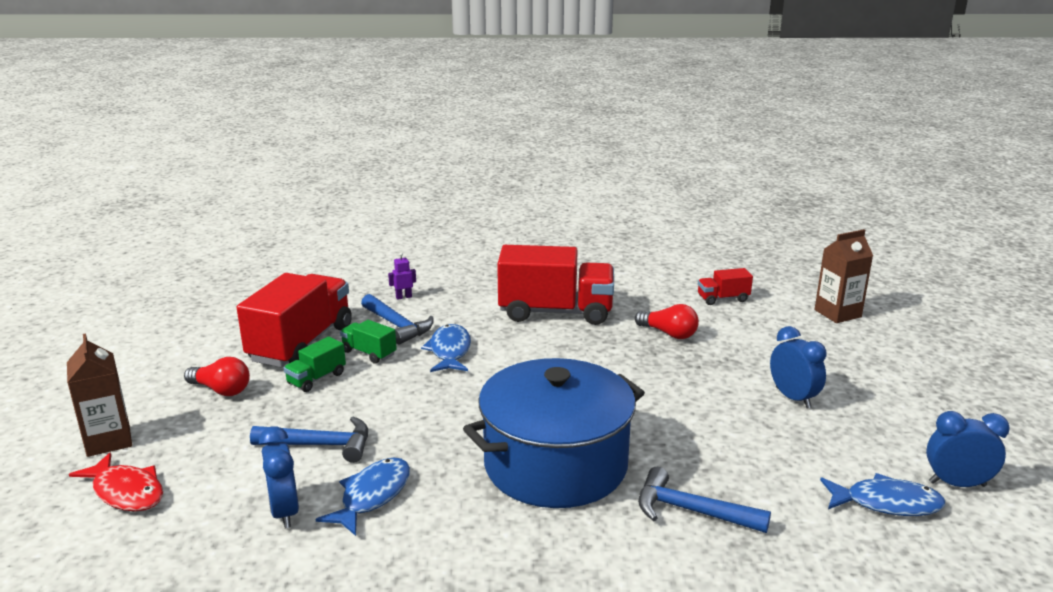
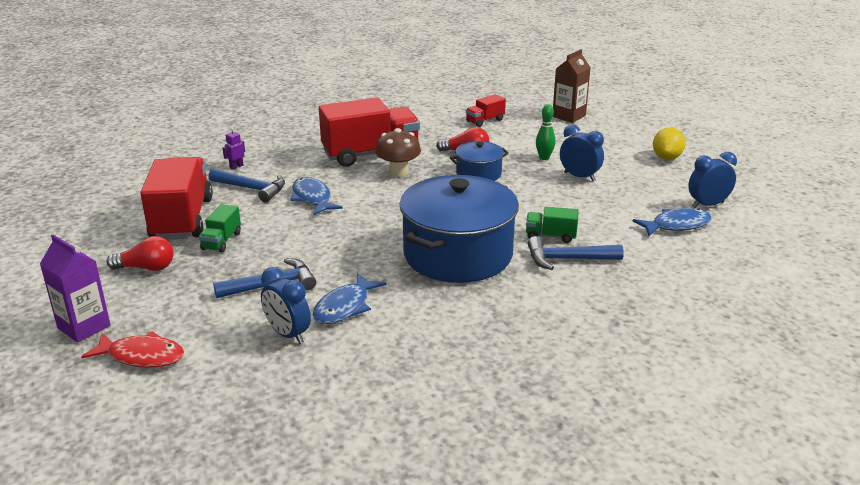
camera: 25 degrees left, 5 degrees up
brown carton [67,333,132,457] -> purple carton [40,234,111,343]
blue fish [315,457,410,536] -> blue fish turned 150 degrees counterclockwise [313,273,387,324]
green truck [340,320,397,364] -> green truck moved to [526,207,579,243]
none -> brown mushroom [375,128,421,177]
none -> blue pot [450,141,509,181]
none -> green bowling pin [536,104,556,160]
none -> yellow lemon [653,127,686,160]

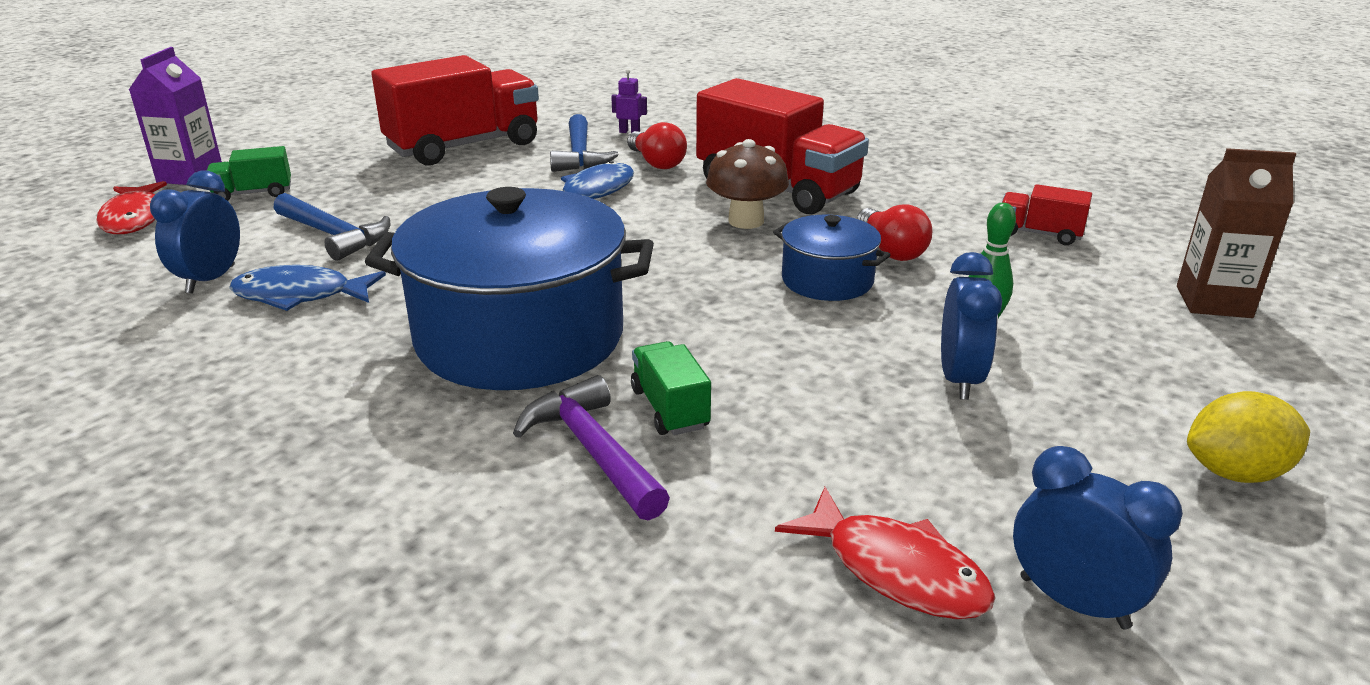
camera: 60 degrees right, 0 degrees up
red light bulb [106,236,173,271] -> red light bulb moved to [627,122,687,169]
green truck [199,204,241,253] -> green truck moved to [207,146,291,201]
blue hammer [528,236,624,270] -> purple hammer [513,375,670,521]
blue fish [633,208,712,236] -> red fish [775,487,996,619]

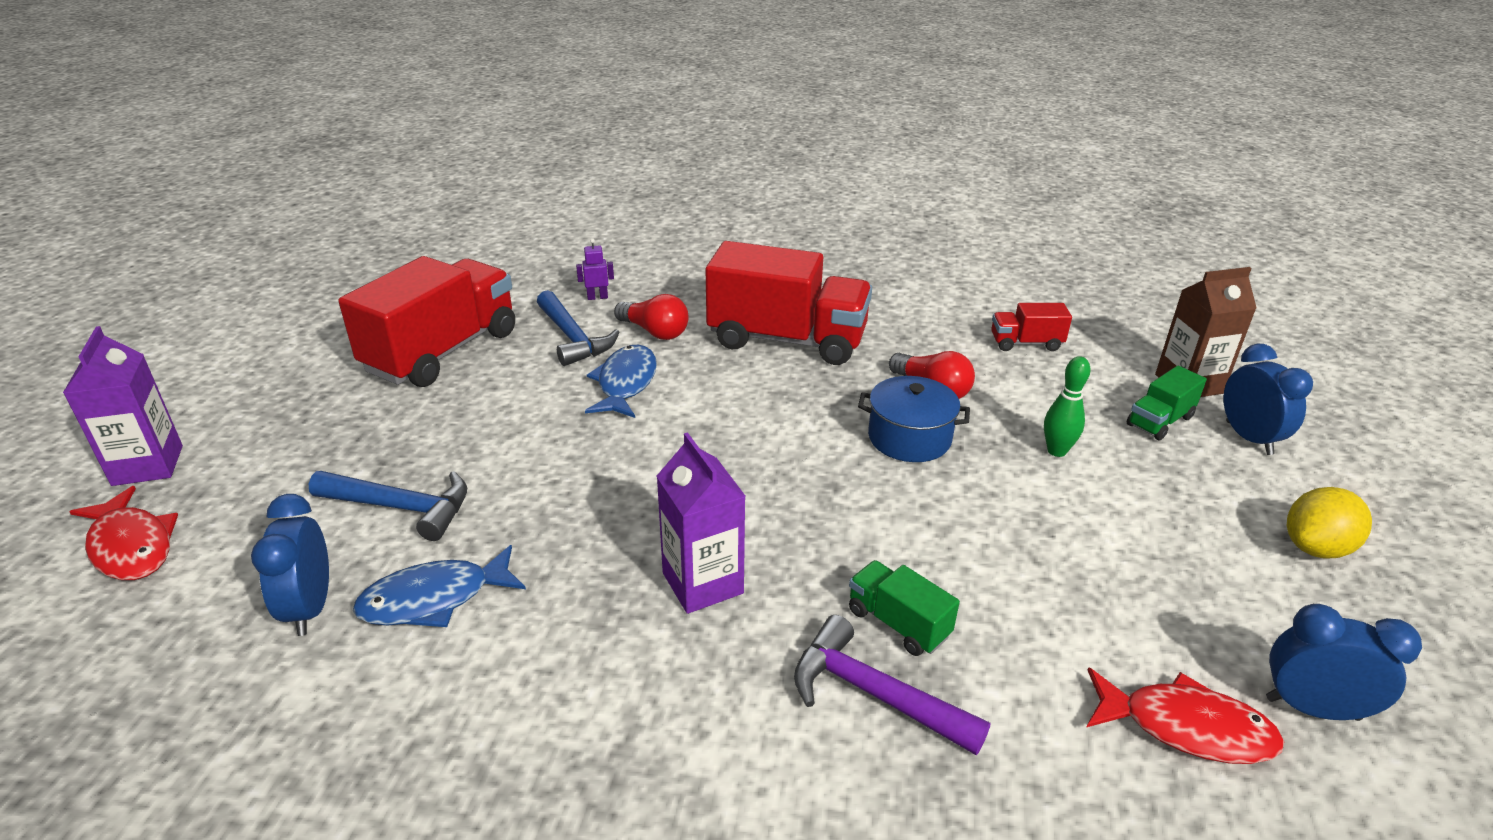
camera: 25 degrees left, 5 degrees up
green truck [207,146,291,201] -> green truck moved to [1127,366,1207,440]
blue pot [365,187,654,390] -> purple carton [657,432,745,614]
brown mushroom [706,139,789,229] -> none
blue clock [941,252,1002,400] -> blue clock moved to [1223,344,1313,455]

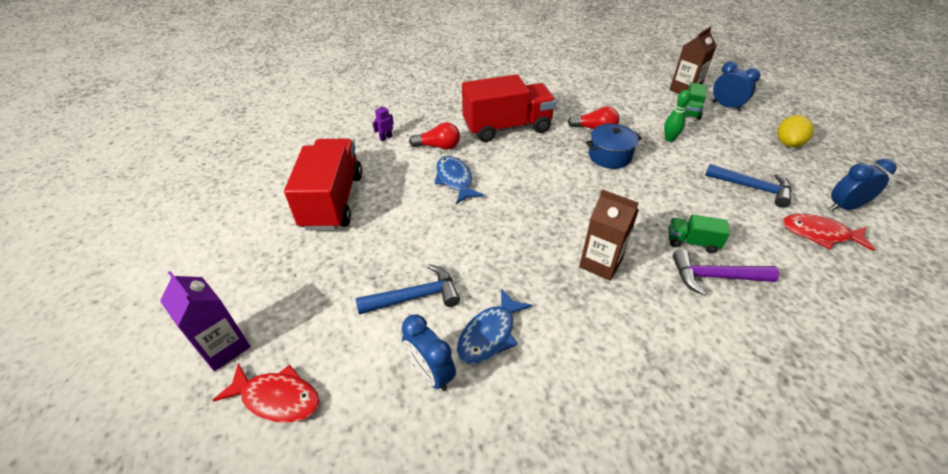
camera: 30 degrees left, 10 degrees up
blue hammer [537,290,619,366] -> blue hammer moved to [705,164,791,208]
purple carton [657,432,745,614] -> brown carton [579,189,639,281]
red truck [991,303,1072,351] -> none
red fish [1087,667,1284,764] -> red fish turned 150 degrees counterclockwise [783,214,875,251]

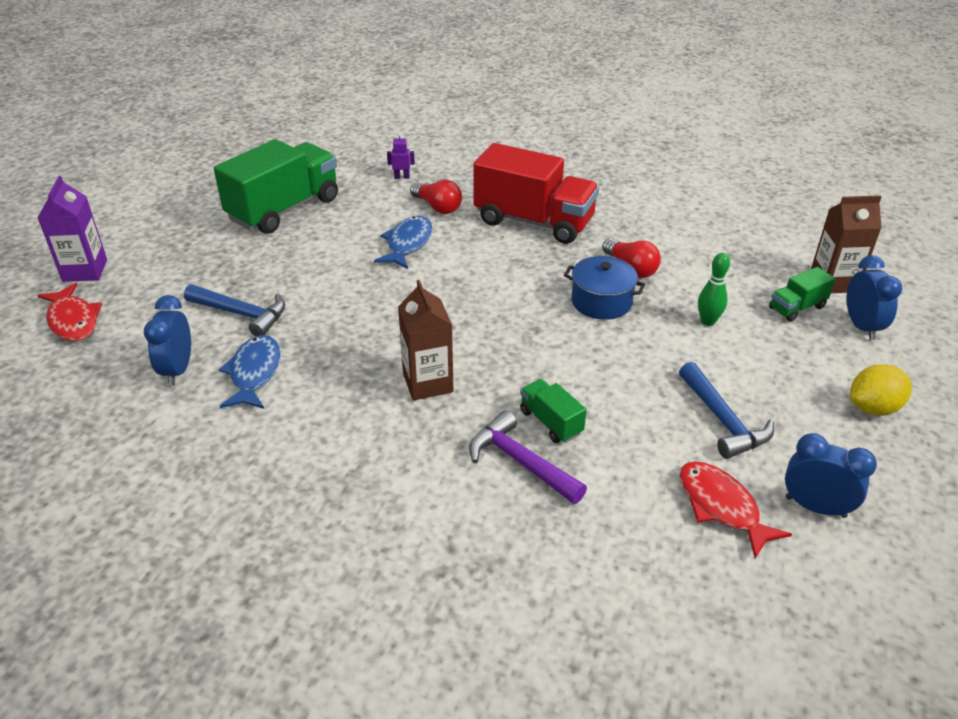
camera: 40 degrees right, 5 degrees down
red truck [284,139,362,231] -> green truck [214,139,338,234]
blue fish [457,288,532,365] -> blue fish turned 105 degrees clockwise [219,335,281,409]

